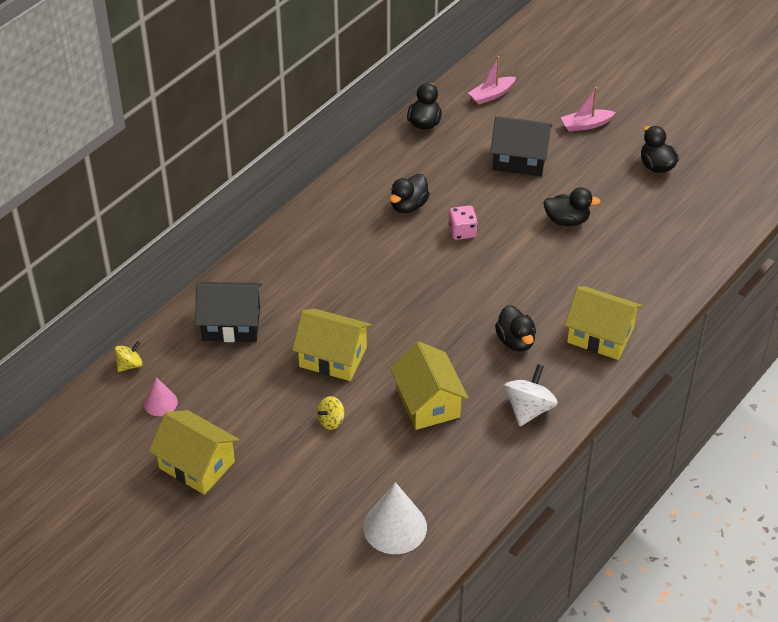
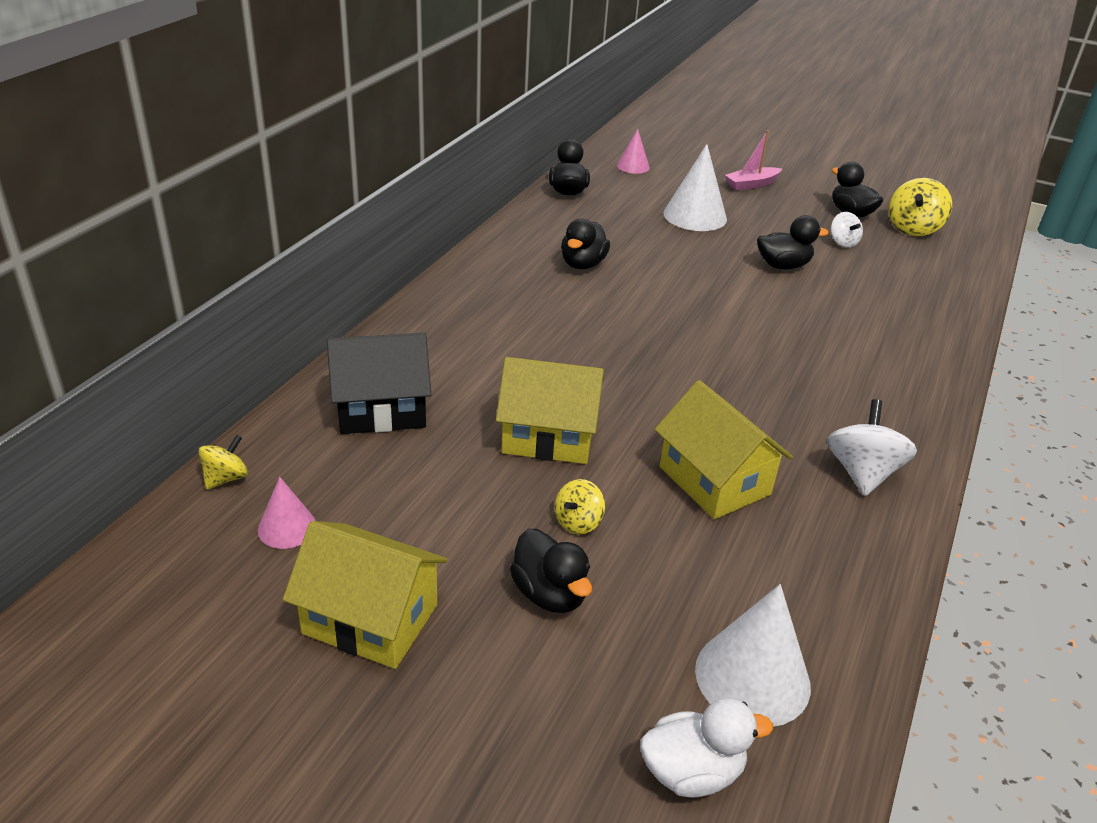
camera: 15 degrees left, 10 degrees down
pink dice [448,205,478,240] -> none
pink boat [468,56,516,105] -> pink cone [617,129,650,174]
black house [490,116,552,176] -> white cone [663,144,727,231]
black duck [495,305,536,352] -> black duck moved to [510,529,592,613]
yellow house [564,286,642,360] -> none
none -> white duck [640,698,773,798]
none -> white spinning top [831,212,863,248]
none -> yellow spinning top [889,178,952,236]

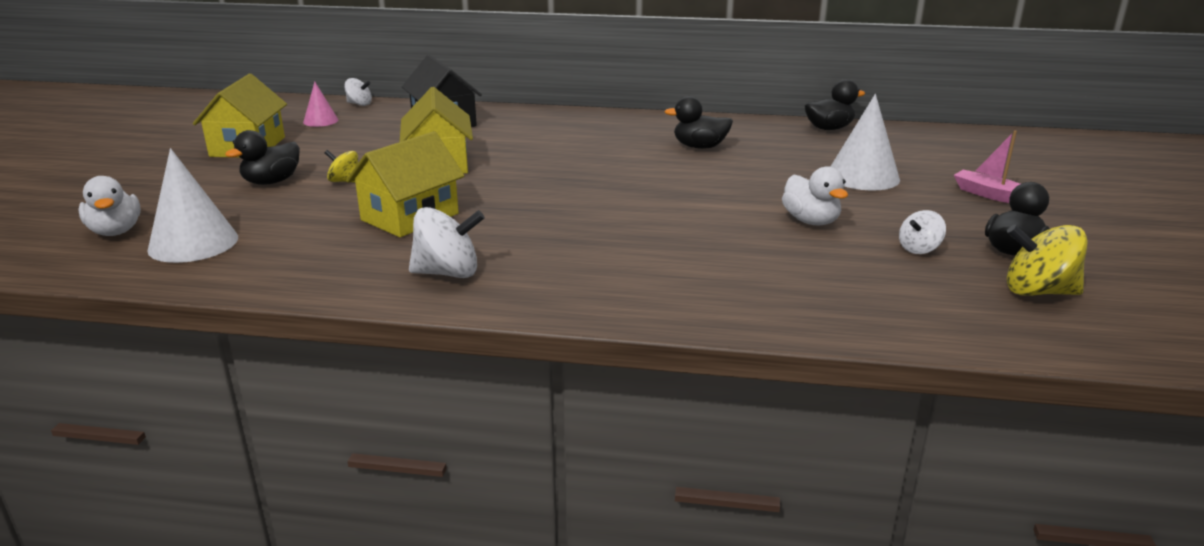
camera: 75 degrees right, 10 degrees down
yellow spinning top [199,435,248,490] -> white spinning top [344,78,372,106]
pink cone [617,129,650,174] -> none
black duck [757,215,829,269] -> white duck [782,166,848,226]

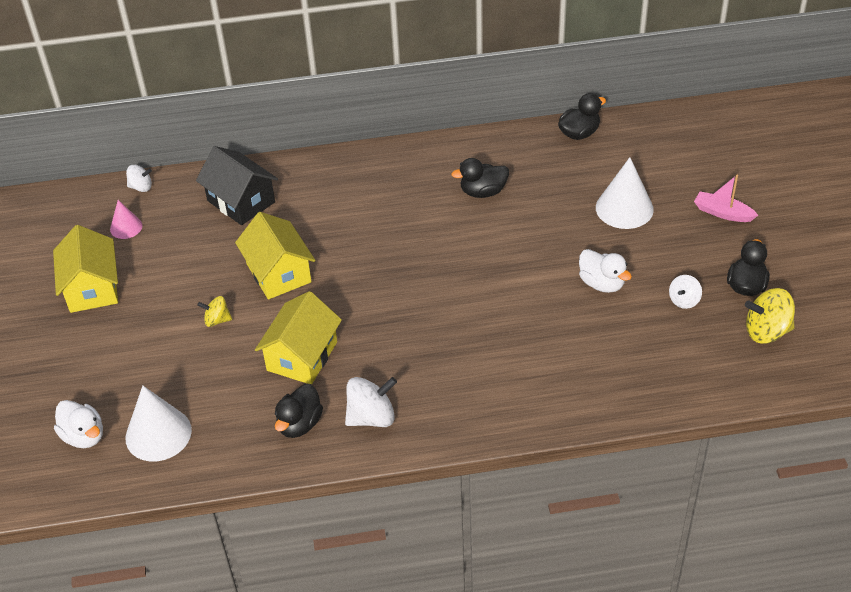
camera: 15 degrees left, 20 degrees up
black duck [225,130,300,185] -> black duck moved to [275,384,323,438]

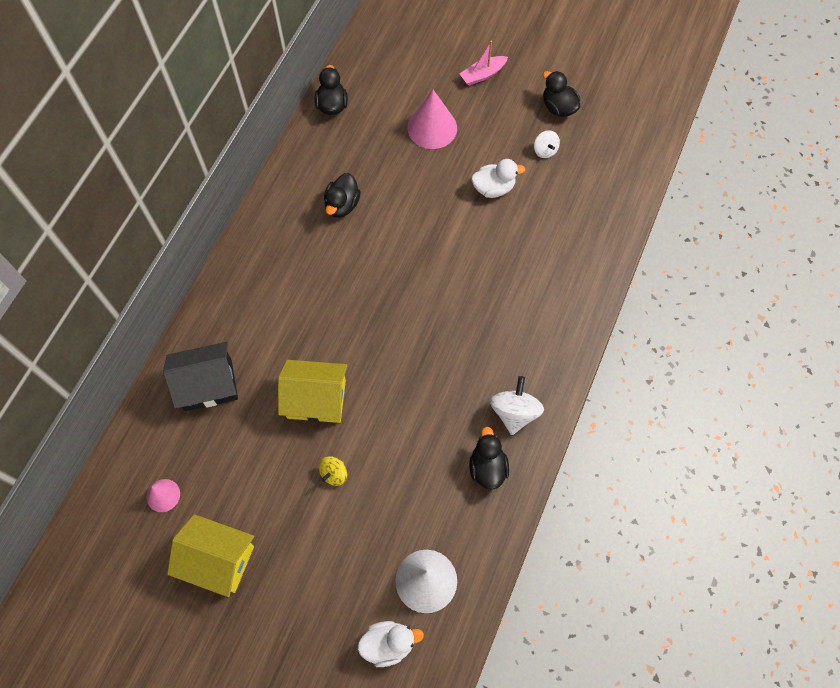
camera: 60 degrees left, 20 degrees up
white spinning top [126,165,152,192] -> none
yellow house [255,291,342,385] -> none
black duck [275,384,323,438] -> black duck turned 150 degrees counterclockwise [469,427,509,490]
white cone [596,157,654,229] -> pink cone [407,90,457,149]
yellow spinning top [745,288,795,344] -> none

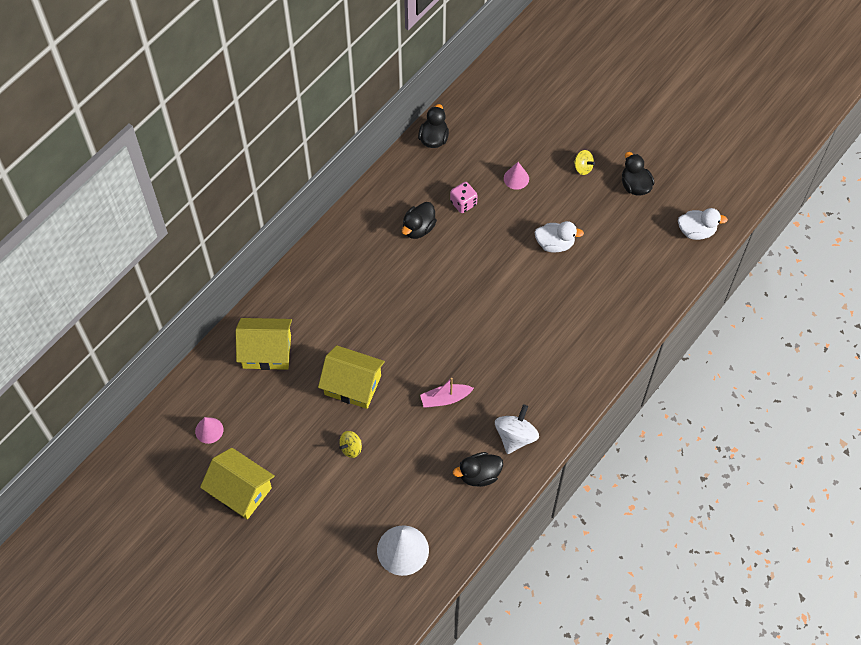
camera: 15 degrees right, 5 degrees down
black house [163,342,238,411] -> yellow house [235,318,292,370]
white duck [357,621,424,667] -> white duck moved to [678,208,728,240]
pink cone [407,90,457,149] -> pink cone [504,162,529,190], size x0.56
pink boat [459,40,508,86] -> pink boat moved to [420,378,474,407]
black duck [469,427,509,490] -> black duck turned 120 degrees counterclockwise [453,452,503,487]
white spinning top [534,130,560,158] -> none
none -> pink dice [450,182,478,213]
none -> yellow spinning top [574,150,595,175]

